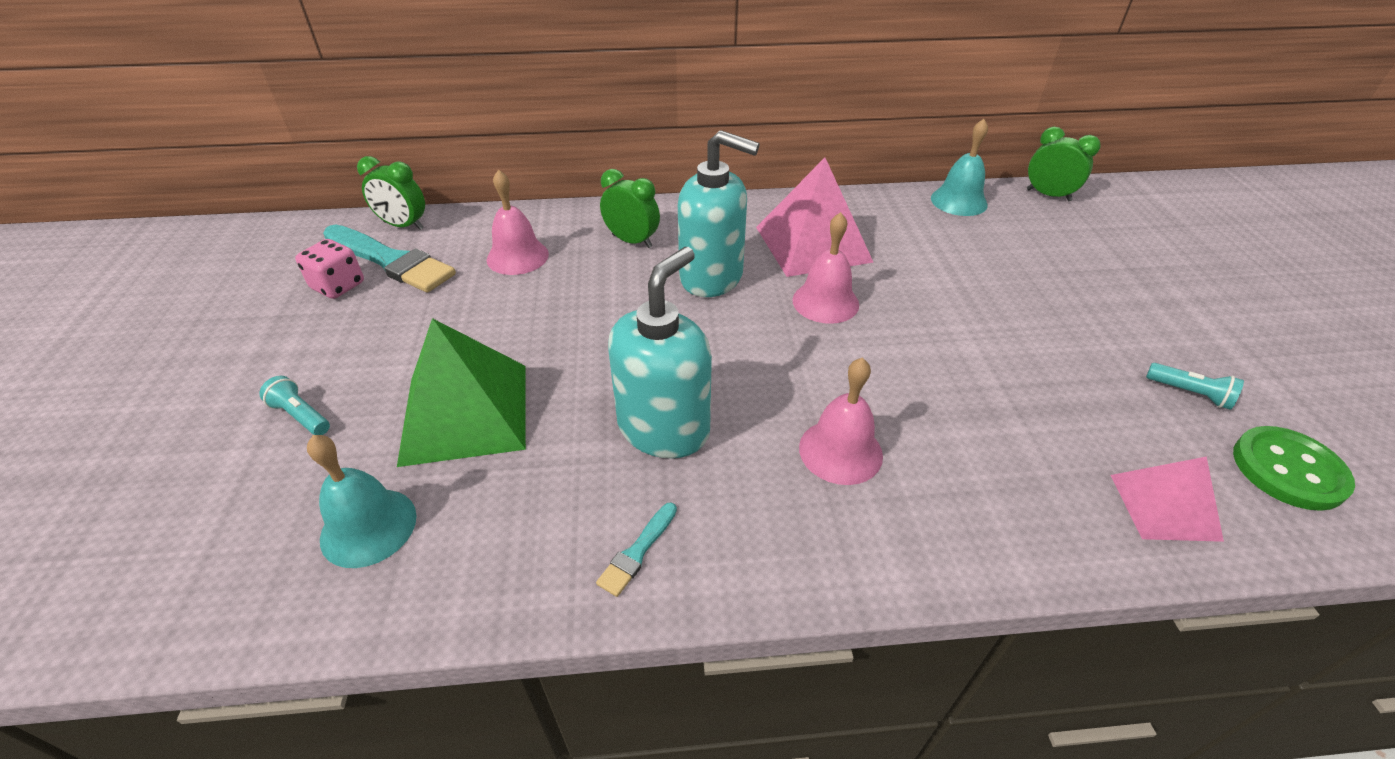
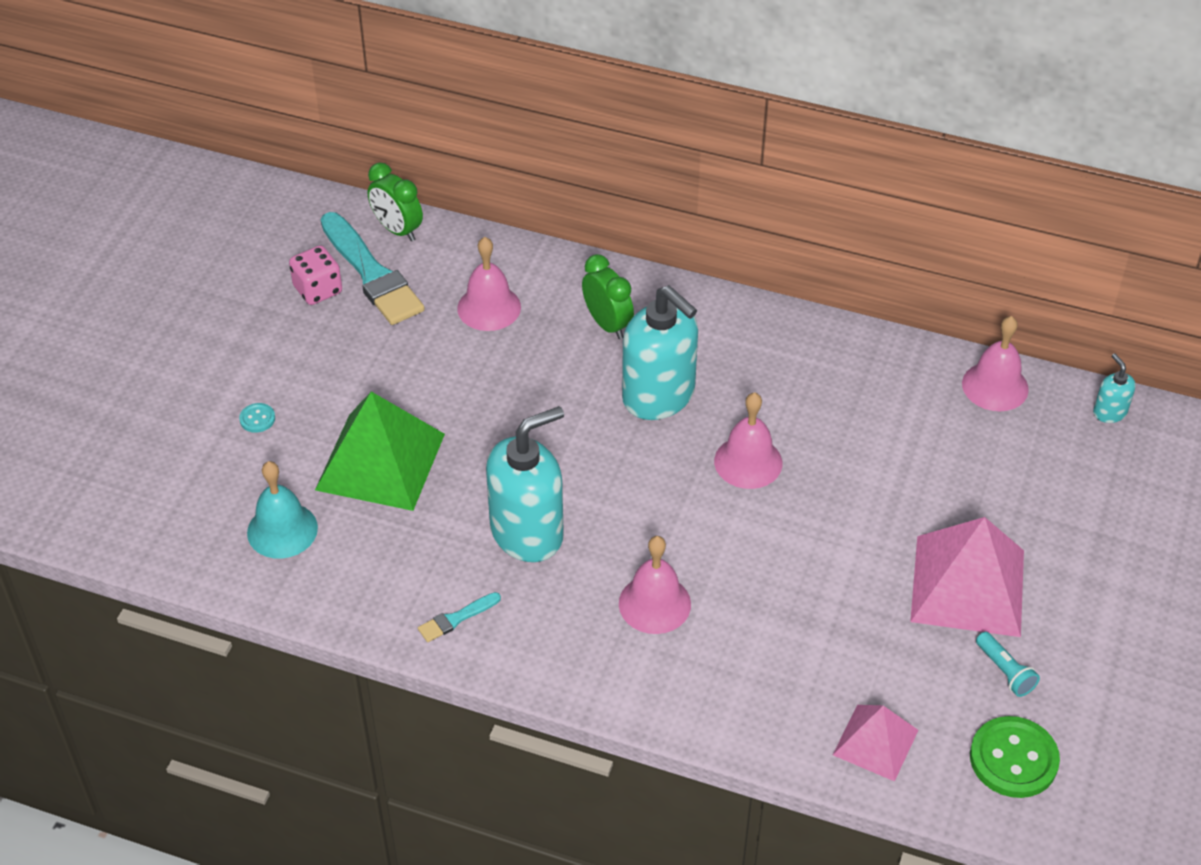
camera: 25 degrees right, 5 degrees up
turquoise flashlight [259,376,330,435] -> turquoise button [239,403,275,433]
pink pyramid [756,158,873,277] -> pink pyramid moved to [910,517,1024,637]
turquoise bell [931,119,988,216] -> pink bell [962,316,1029,411]
green clock [1027,127,1101,201] -> turquoise soap dispenser [1093,354,1136,423]

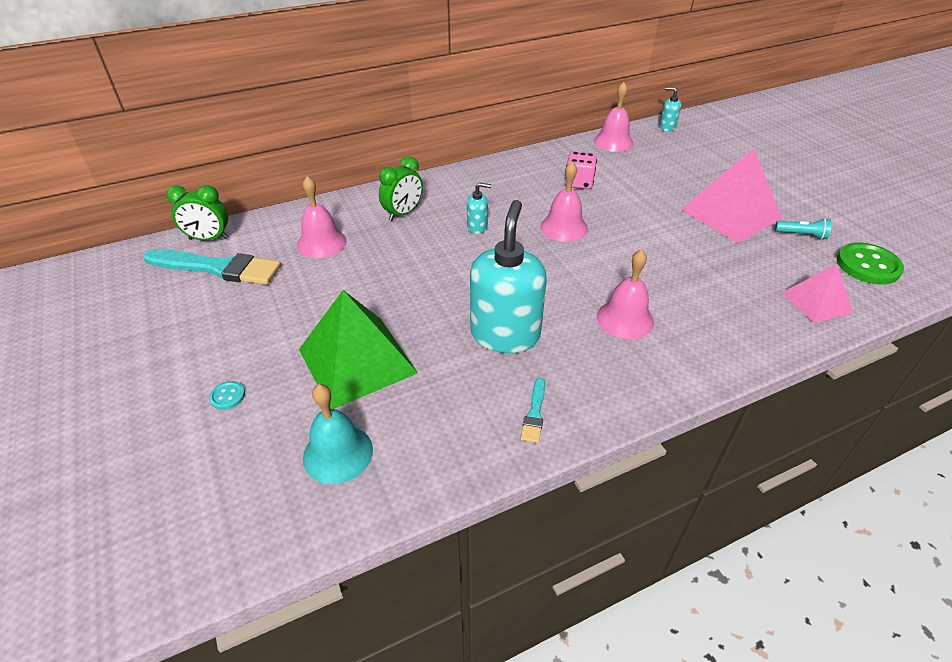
camera: 45 degrees left, 5 degrees down
pink dice [289,245,342,305] -> pink dice moved to [565,152,597,189]
green clock [582,254,634,339] -> green clock turned 120 degrees clockwise [379,156,423,221]
turquoise soap dispenser [622,285,698,420] -> turquoise soap dispenser [467,183,491,234], size x0.44

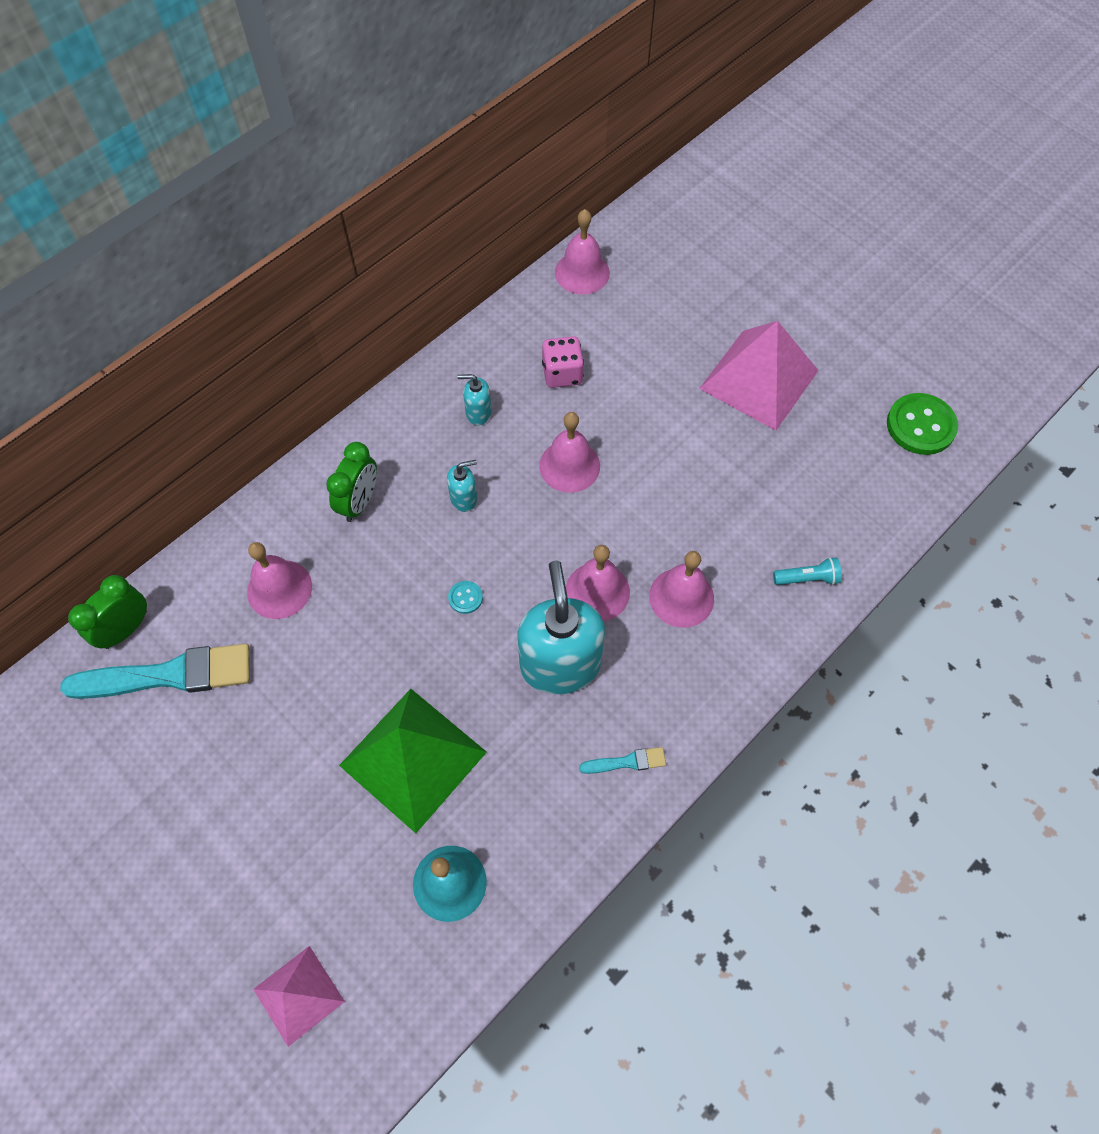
camera: 20 degrees left, 20 degrees up
green clock [166,185,228,241] -> green clock turned 150 degrees clockwise [68,575,147,649]
turquoise button [209,381,245,410] -> turquoise button moved to [448,581,483,614]
turquoise brush [521,378,545,443] -> turquoise brush turned 90 degrees counterclockwise [579,747,666,774]
turquoise soap dispenser [659,87,681,132] -> turquoise soap dispenser moved to [457,374,491,425]
turquoise flashlight [775,218,832,240] -> turquoise flashlight moved to [773,557,842,585]
pink pyramid [782,264,853,323] -> pink pyramid moved to [253,946,345,1047]
none -> pink bell [566,545,630,621]

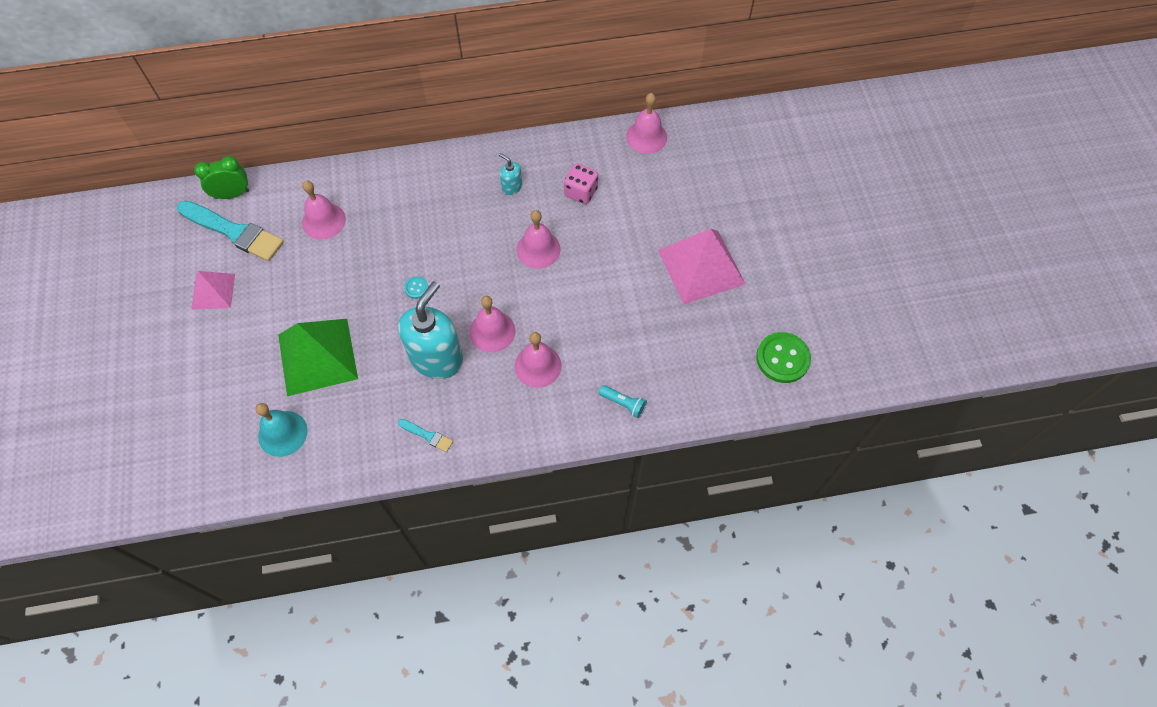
camera: 35 degrees right, 0 degrees up
pink pyramid [253,946,345,1047] -> pink pyramid moved to [191,271,235,310]
green clock [326,442,377,522] -> none
turquoise soap dispenser [447,460,477,512] -> none

